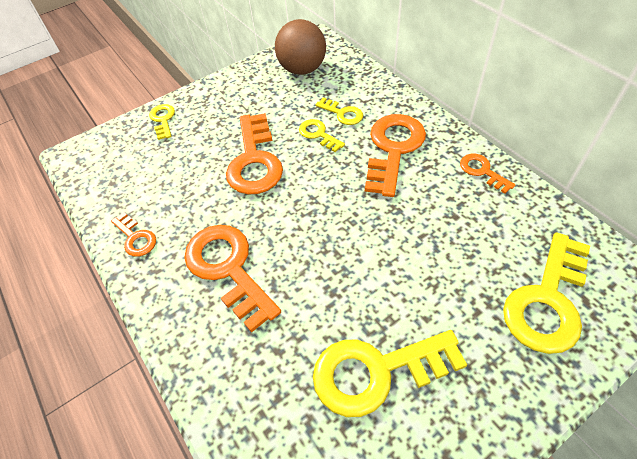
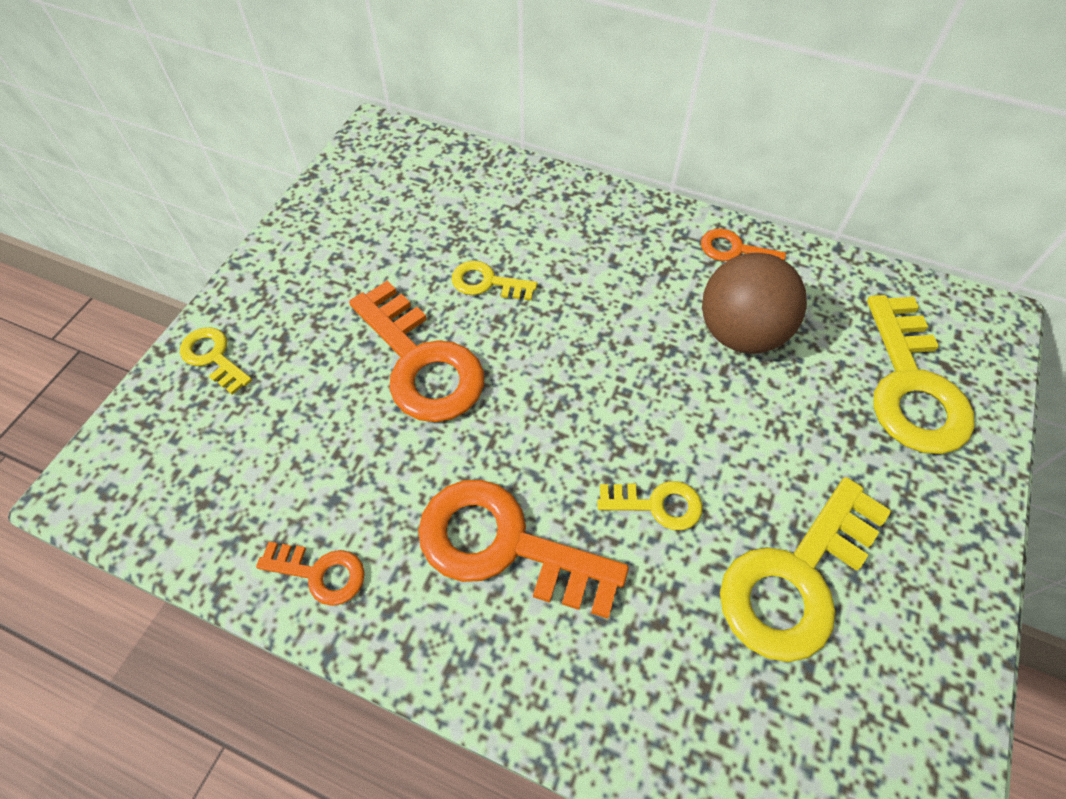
camera: 35 degrees left, 5 degrees up
brown ball [275,19,326,75] -> brown ball moved to [702,253,807,354]
yellow key [315,97,363,125] -> yellow key moved to [597,481,703,530]
orange key [365,114,426,197] -> none

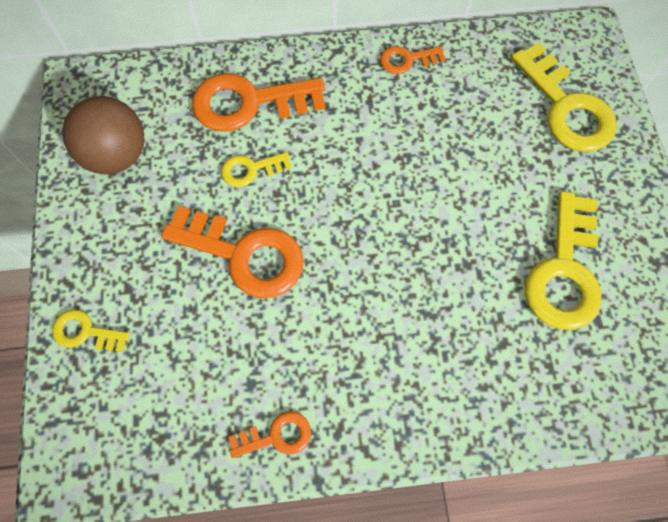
camera: 30 degrees left, 10 degrees up
orange key [418,480,629,619] -> orange key moved to [192,73,325,132]
yellow key [597,481,703,530] -> none
brown ball [702,253,807,354] -> brown ball moved to [62,96,144,174]

